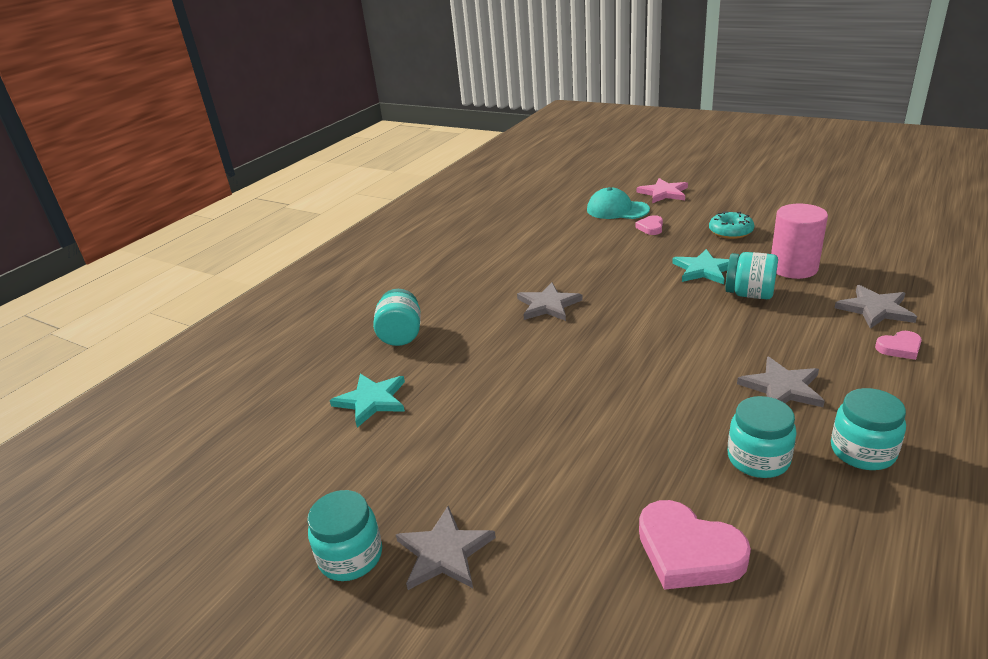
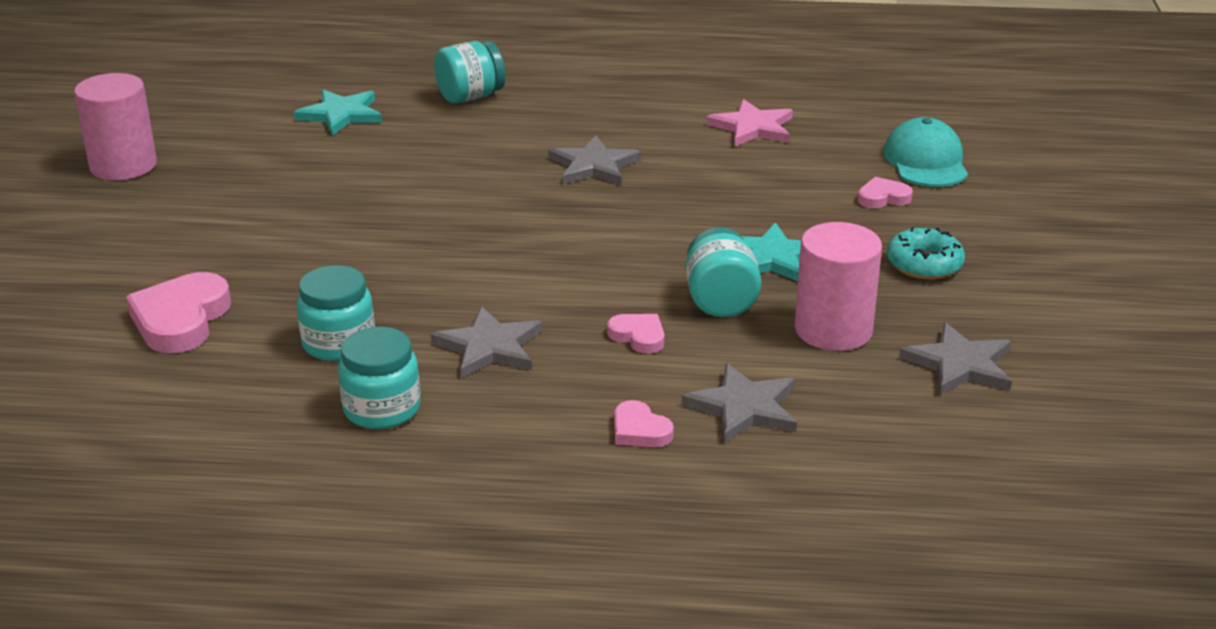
camera: 60 degrees right, 0 degrees up
turquoise jar [307,490,382,581] -> pink cylinder [74,73,157,180]
grey star [396,506,496,590] -> grey star moved to [899,322,1012,395]
pink star [637,178,688,203] -> pink star moved to [706,99,793,147]
none -> pink heart [607,314,664,354]

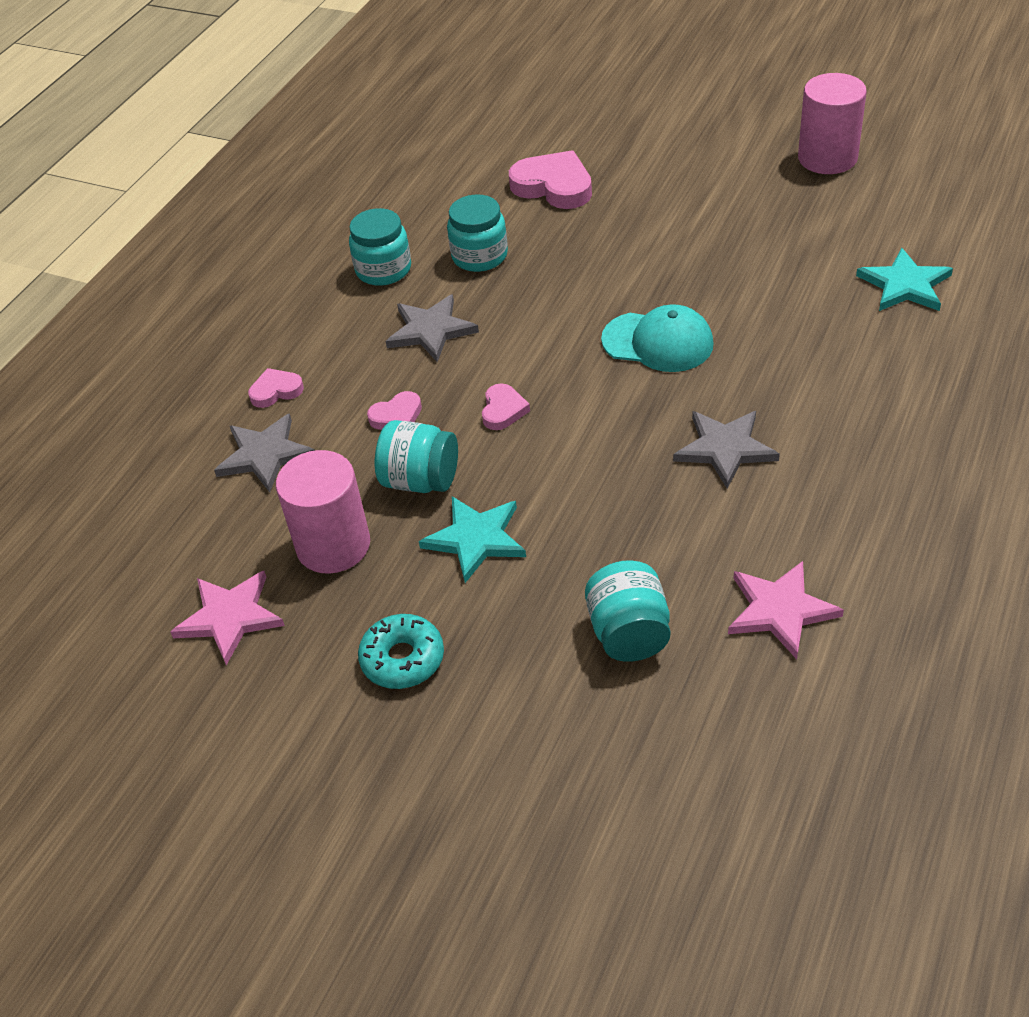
camera: 115 degrees right, 15 degrees up
turquoise jar [434,41,506,104] -> turquoise jar moved to [585,560,671,662]
pink heart [858,177,913,208] -> pink heart moved to [482,383,530,430]
turquoise cap [883,117,968,187] -> turquoise cap moved to [601,304,714,372]
grey star [899,322,1012,395] -> pink star [170,571,285,665]

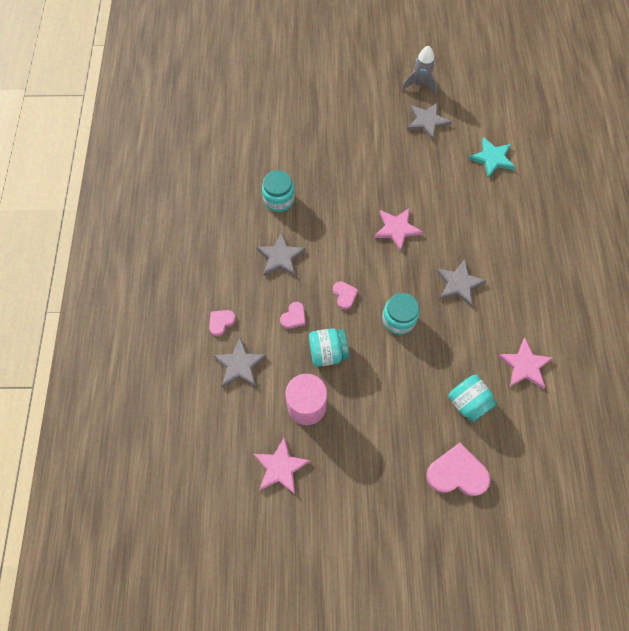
camera: 30 degrees left, 20 degrees up
turquoise jar [349,208,411,286] -> turquoise jar moved to [382,293,419,335]
turquoise donut [358,614,444,689] -> none
turquoise star [419,496,526,583] -> none
pink heart [509,150,592,209] -> pink heart moved to [426,443,490,496]
turquoise cap [601,304,714,372] -> pink star [374,208,423,252]
pink cylinder [798,73,867,174] -> grey rocket [402,46,437,96]
none -> grey star [407,102,452,141]

